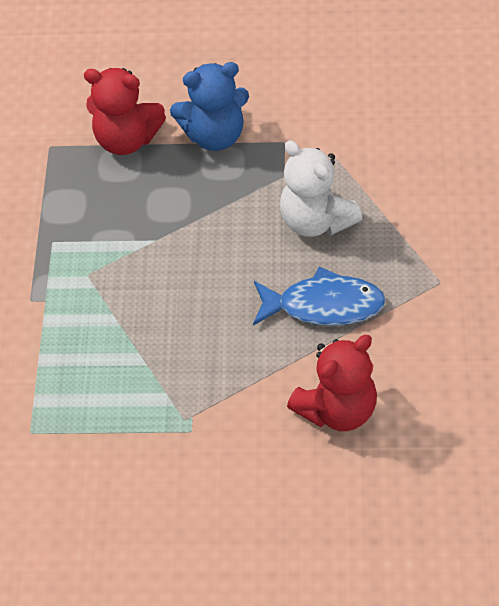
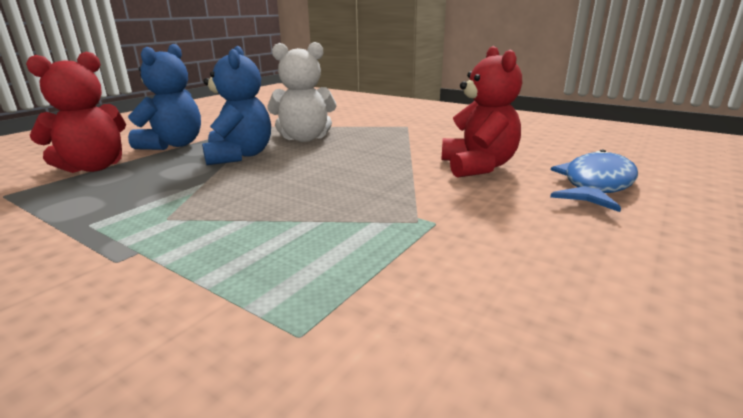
camera: 60 degrees left, 30 degrees down
blue fish [253,267,386,326] -> blue fish moved to [550,149,638,212]
none -> blue teddy bear [202,46,271,165]

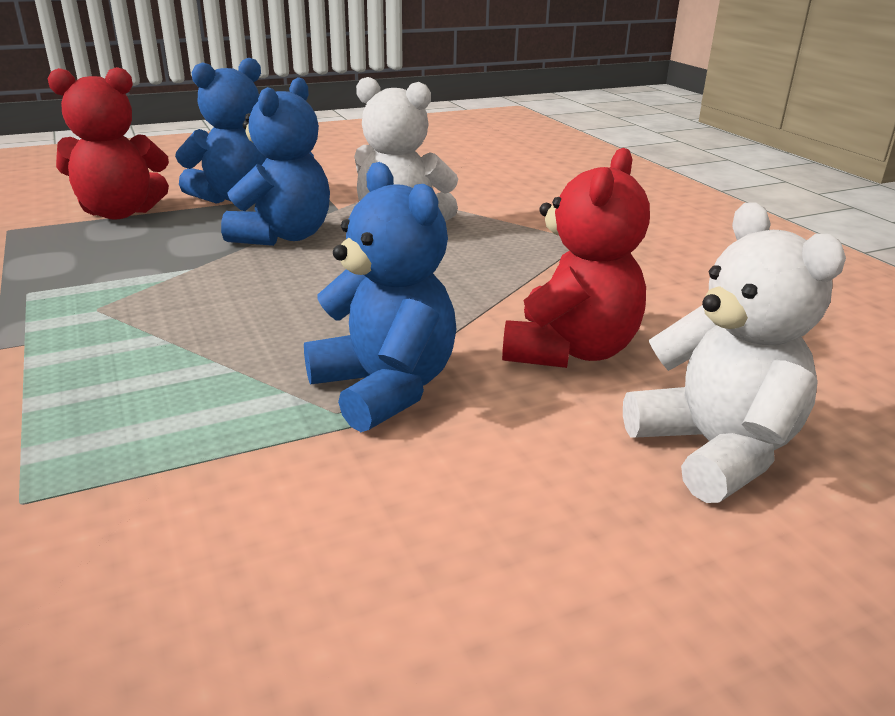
camera: 30 degrees right, 5 degrees up
blue fish [550,149,638,212] -> white teddy bear [623,203,846,503]
none -> blue teddy bear [304,162,456,432]

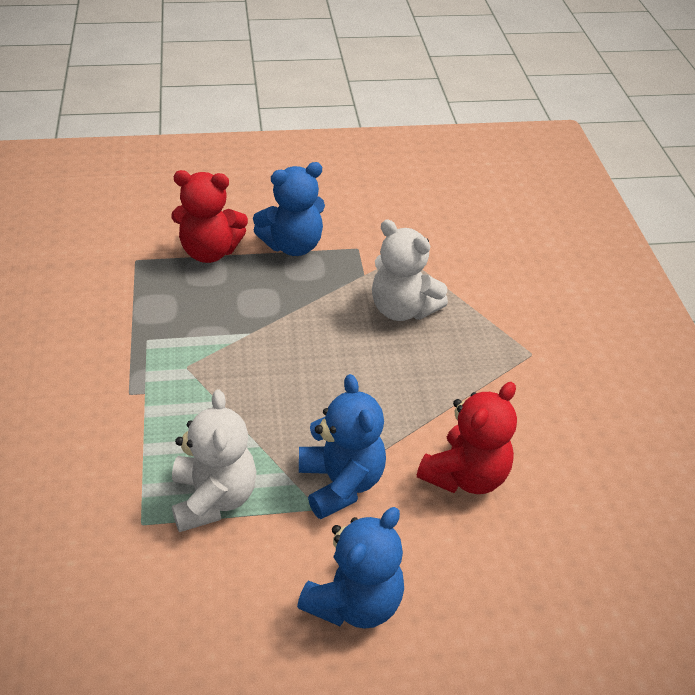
camera: 15 degrees right, 15 degrees up
blue teddy bear [221,77,330,246] -> blue teddy bear moved to [297,507,404,629]
white teddy bear [623,203,846,503] -> white teddy bear moved to [172,389,256,532]

